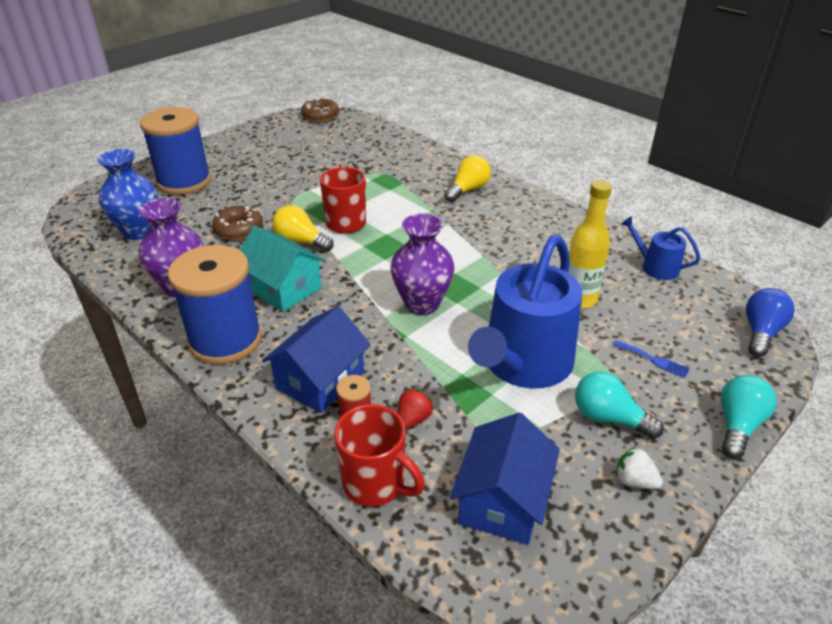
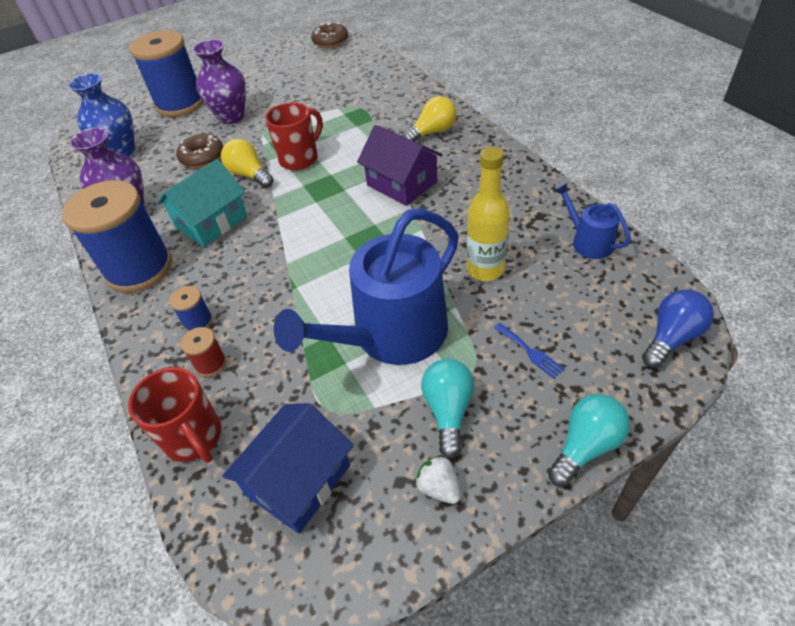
camera: 20 degrees right, 10 degrees up
turquoise house [240,226,326,312] -> turquoise house turned 75 degrees clockwise [157,159,247,247]
blue house [262,306,371,413] -> blue spool [169,286,213,332]
purple vase [390,213,454,315] -> purple vase moved to [192,39,246,124]
red strawberry [398,388,434,429] -> none
turquoise light bulb [575,371,664,439] -> turquoise light bulb turned 45 degrees clockwise [421,359,475,459]
none -> purple house [357,125,443,206]

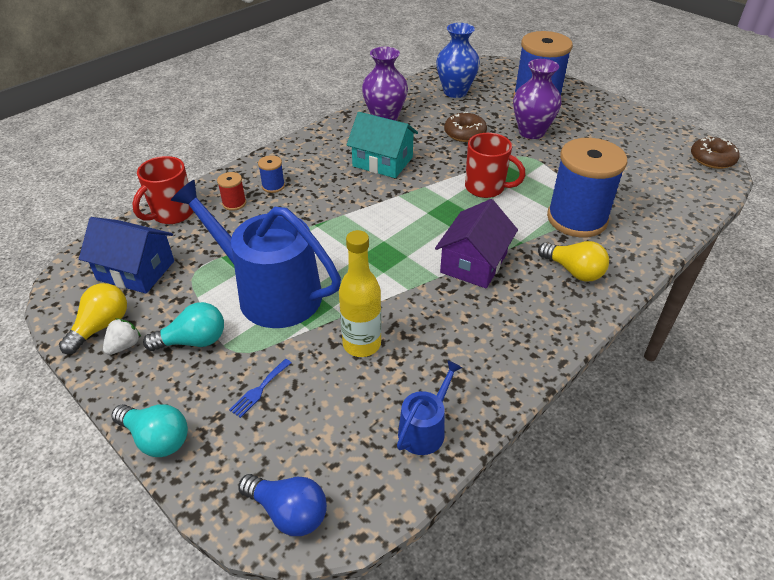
camera: 70 degrees right, 5 degrees down
blue spool [62,180,172,293] -> blue spool moved to [547,138,627,238]
yellow light bulb [221,139,274,188] -> yellow light bulb moved to [59,283,127,354]

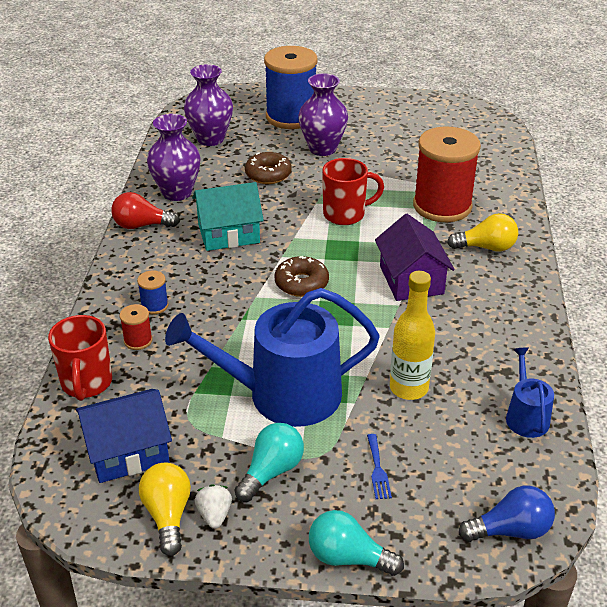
camera: 40 degrees left, 5 degrees down
turquoise light bulb [112,404,188,457] -> turquoise light bulb turned 150 degrees counterclockwise [309,510,404,576]
blue vase [436,23,480,98] -> purple vase [184,64,233,146]
blue spool [547,138,627,238] -> red spool [413,127,481,222]
brown donut [691,137,740,169] -> brown donut moved to [274,256,329,297]
none -> red light bulb [111,192,180,229]

